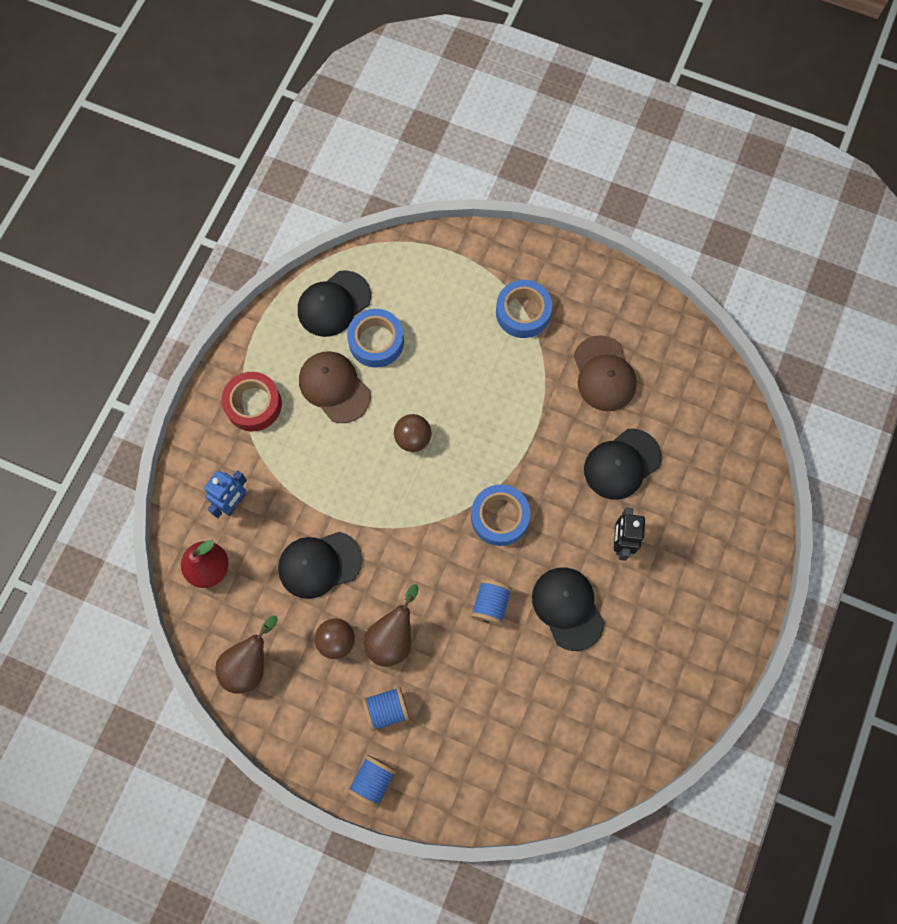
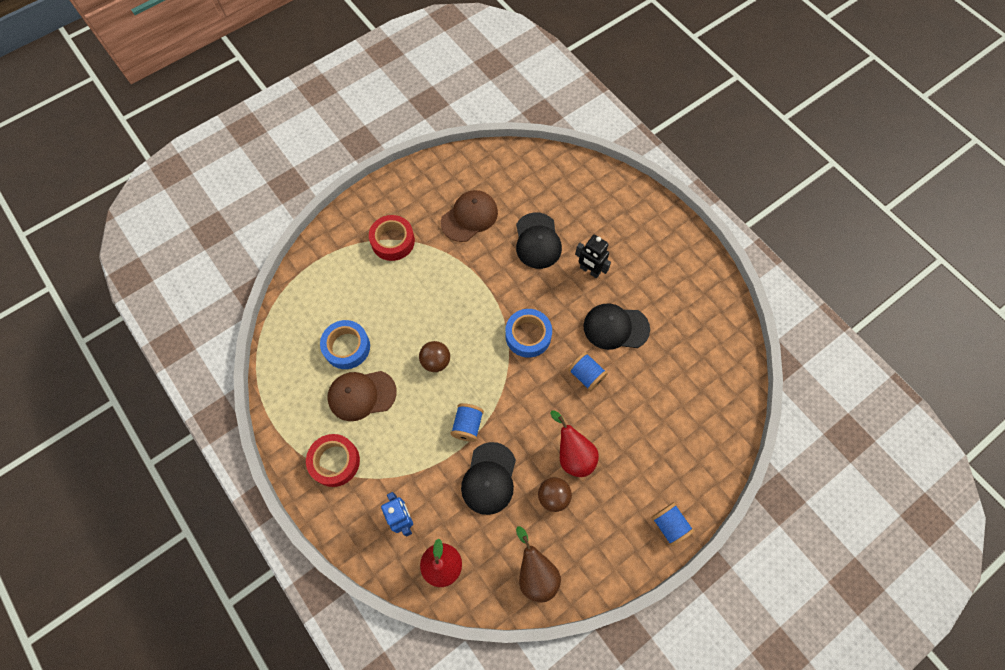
camera: 60 degrees left, 5 degrees down
black cap [298,270,371,337] -> none
blue spool [362,687,410,731] -> blue spool moved to [450,403,484,442]
brown pear [364,584,419,667] -> red pear [550,410,599,477]
blue tape [496,280,552,338] -> red tape [369,215,415,261]
brown cap [574,335,637,411] -> brown cap turned 60 degrees counterclockwise [441,190,498,242]

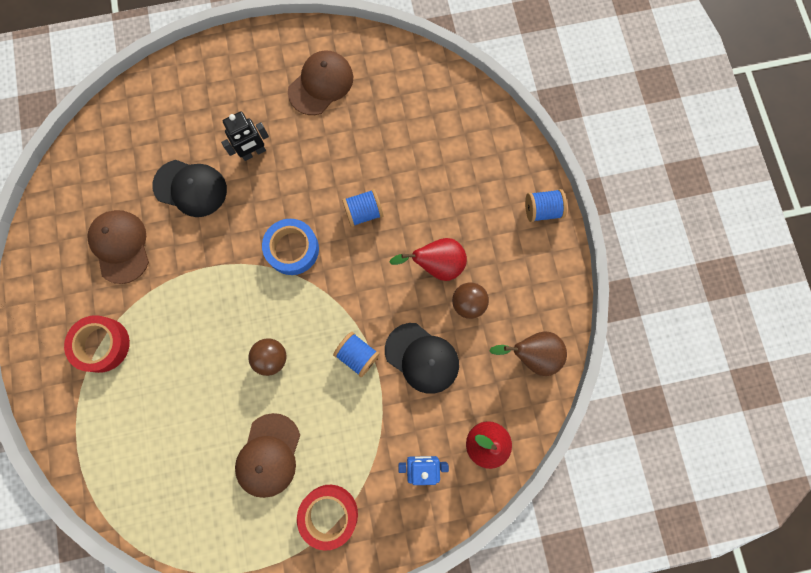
camera: 65 degrees left, 10 degrees up
blue tape [320,320,370,369] -> none
black cap [583,304,650,350] -> none
none -> brown cap [288,50,353,115]

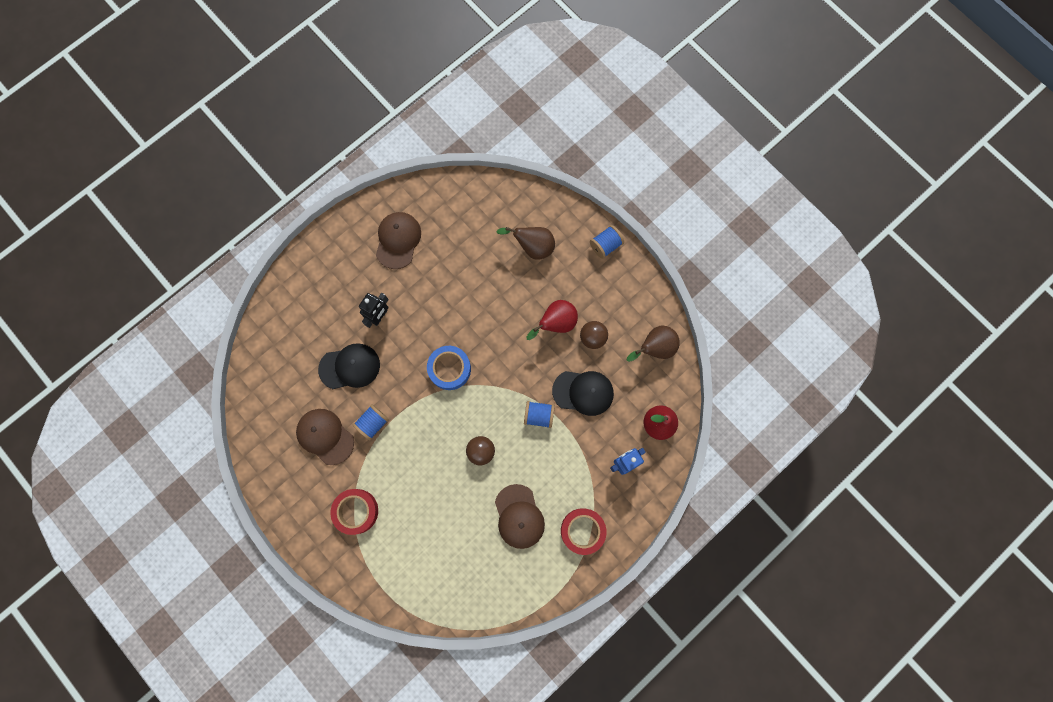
camera: 30 degrees left, 0 degrees up
blue spool [342,189,383,227] -> blue spool moved to [353,404,389,440]
none -> brown pear [496,227,555,260]

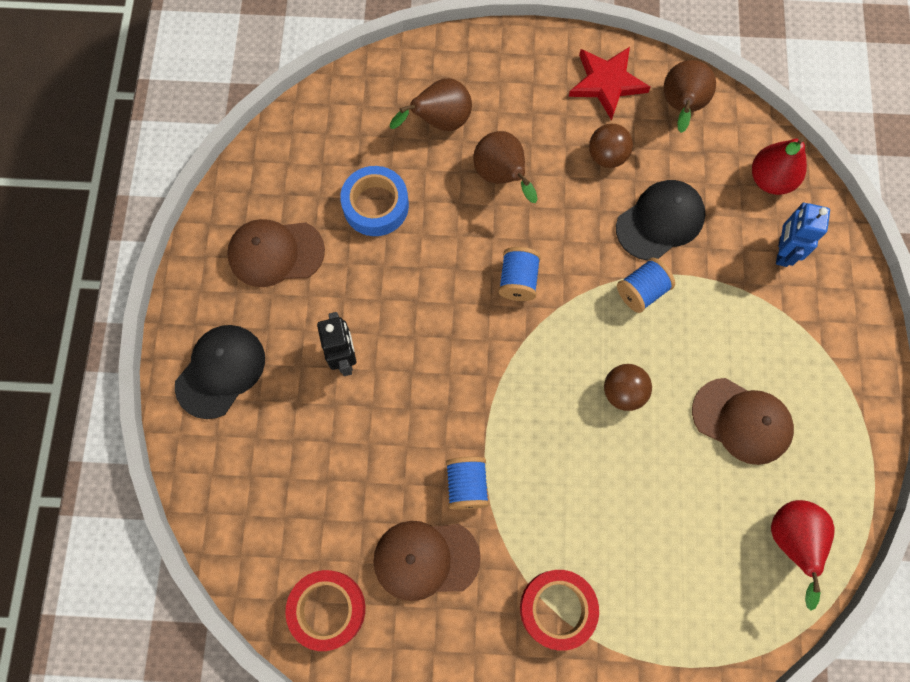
camera: 45 degrees left, 5 degrees down
black cap [318,343,380,389] -> black cap moved to [175,325,265,419]
brown cap [376,212,421,269] -> brown cap turned 60 degrees counterclockwise [227,219,325,287]
blue tape [427,346,471,390] -> blue tape moved to [340,166,409,236]
red pear [527,300,578,340] -> red pear moved to [771,500,835,610]
red tape [561,508,607,555] -> red tape moved to [285,570,365,651]
blue spool [590,225,624,259] -> blue spool moved to [498,247,541,301]
none -> brown pear [473,131,537,203]
none -> red star [569,47,650,121]

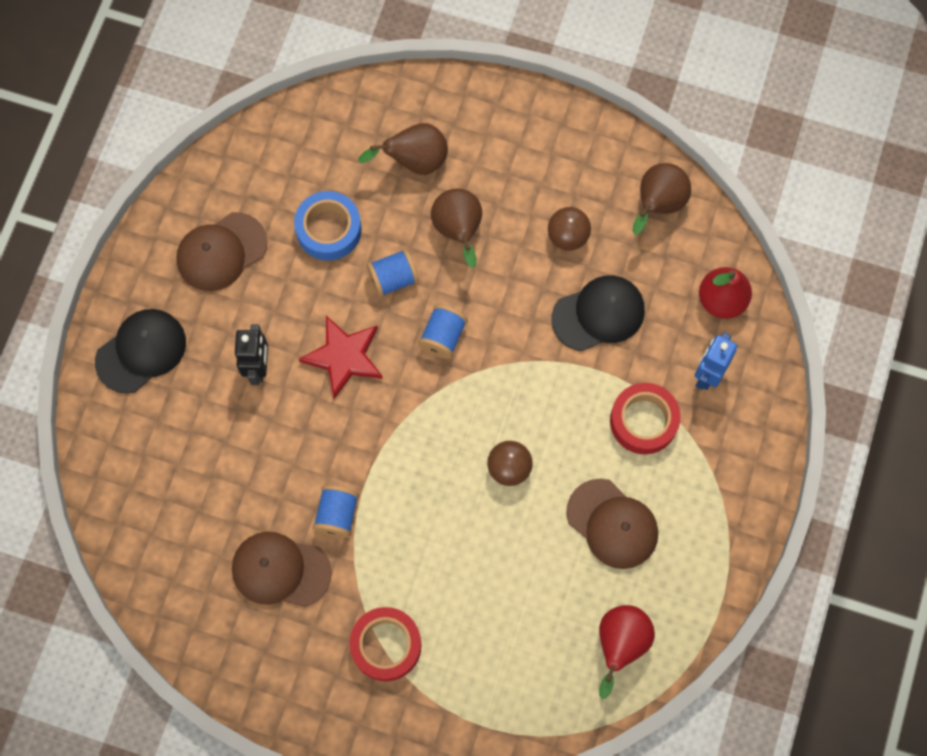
camera: 15 degrees right, 0 degrees up
brown cap [227,219,325,287] -> brown cap turned 45 degrees counterclockwise [176,212,267,291]
red tape [285,570,365,651] -> red tape moved to [610,383,681,454]
red star [569,47,650,121] -> red star moved to [299,316,383,399]
blue spool [617,258,675,313] -> blue spool moved to [367,249,419,297]

